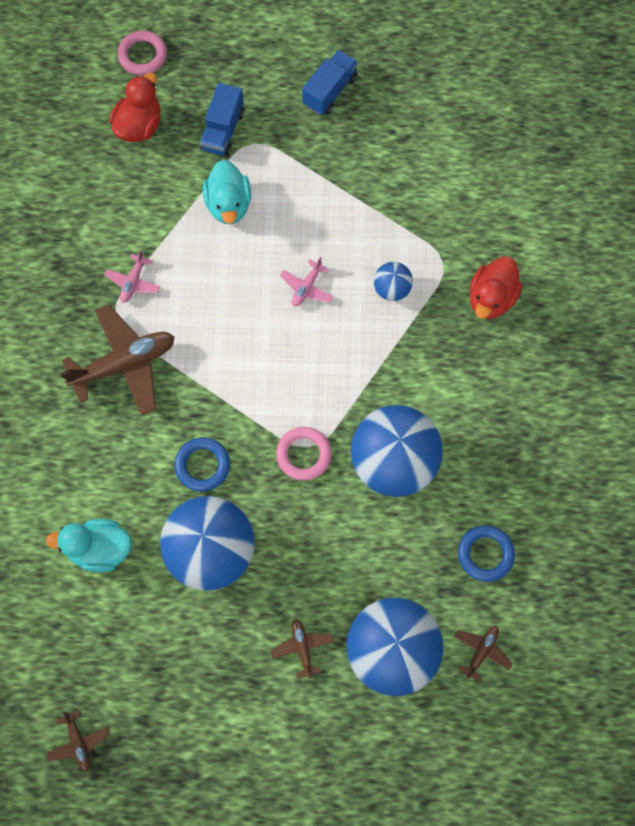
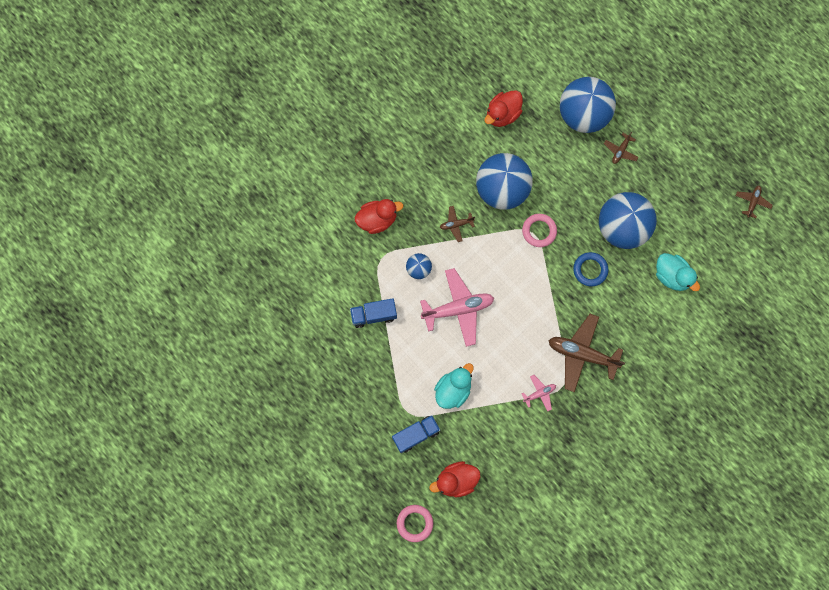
camera: 135 degrees left, 5 degrees up
pink plane [280,257,333,306] -> pink plane [420,268,494,347], size x2.08
blue truck [302,50,358,115] -> blue truck moved to [350,298,397,328]
brown plane [454,626,513,682] -> brown plane moved to [440,206,475,242]
blue ring [458,525,515,582] -> red duck [484,90,523,127]

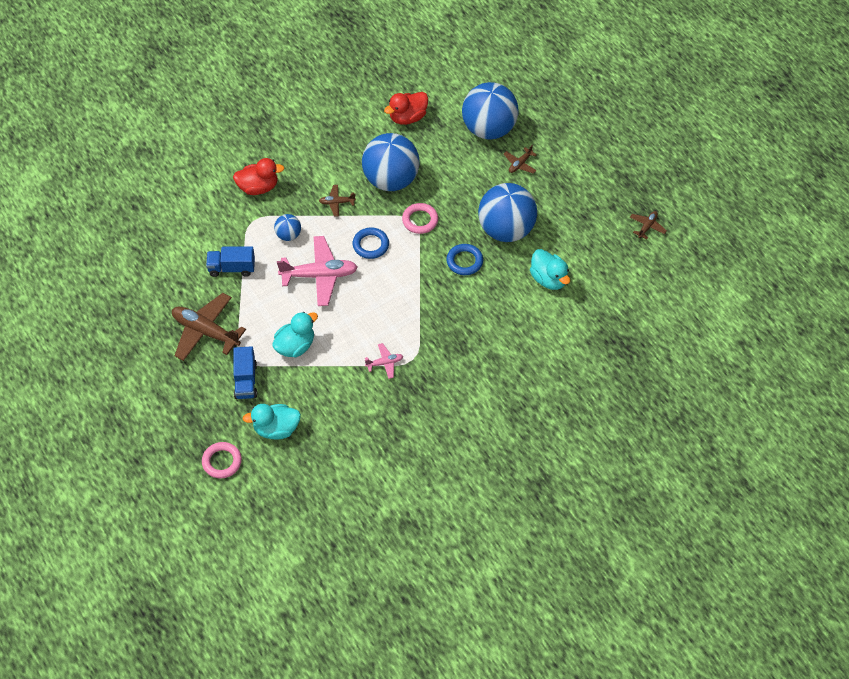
camera: 10 degrees right, 20 degrees down
blue truck [392,415,440,453] -> blue truck turned 105 degrees clockwise [233,346,257,399]
red duck [429,461,480,498] -> turquoise duck [243,404,301,440]
brown plane [548,314,625,392] -> brown plane moved to [172,293,246,361]
none -> blue ring [353,228,389,259]

